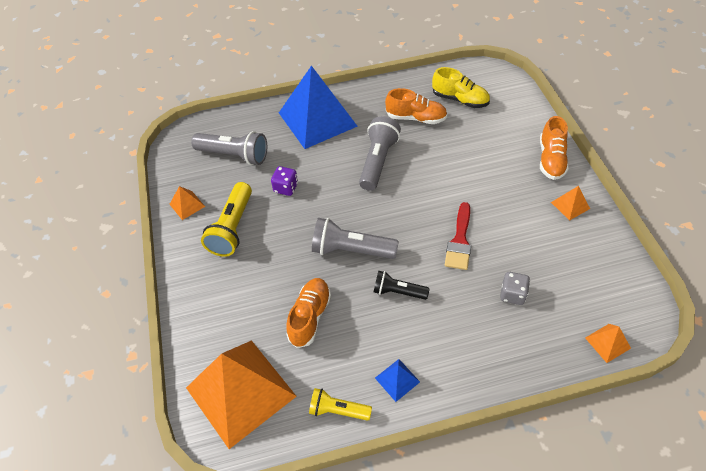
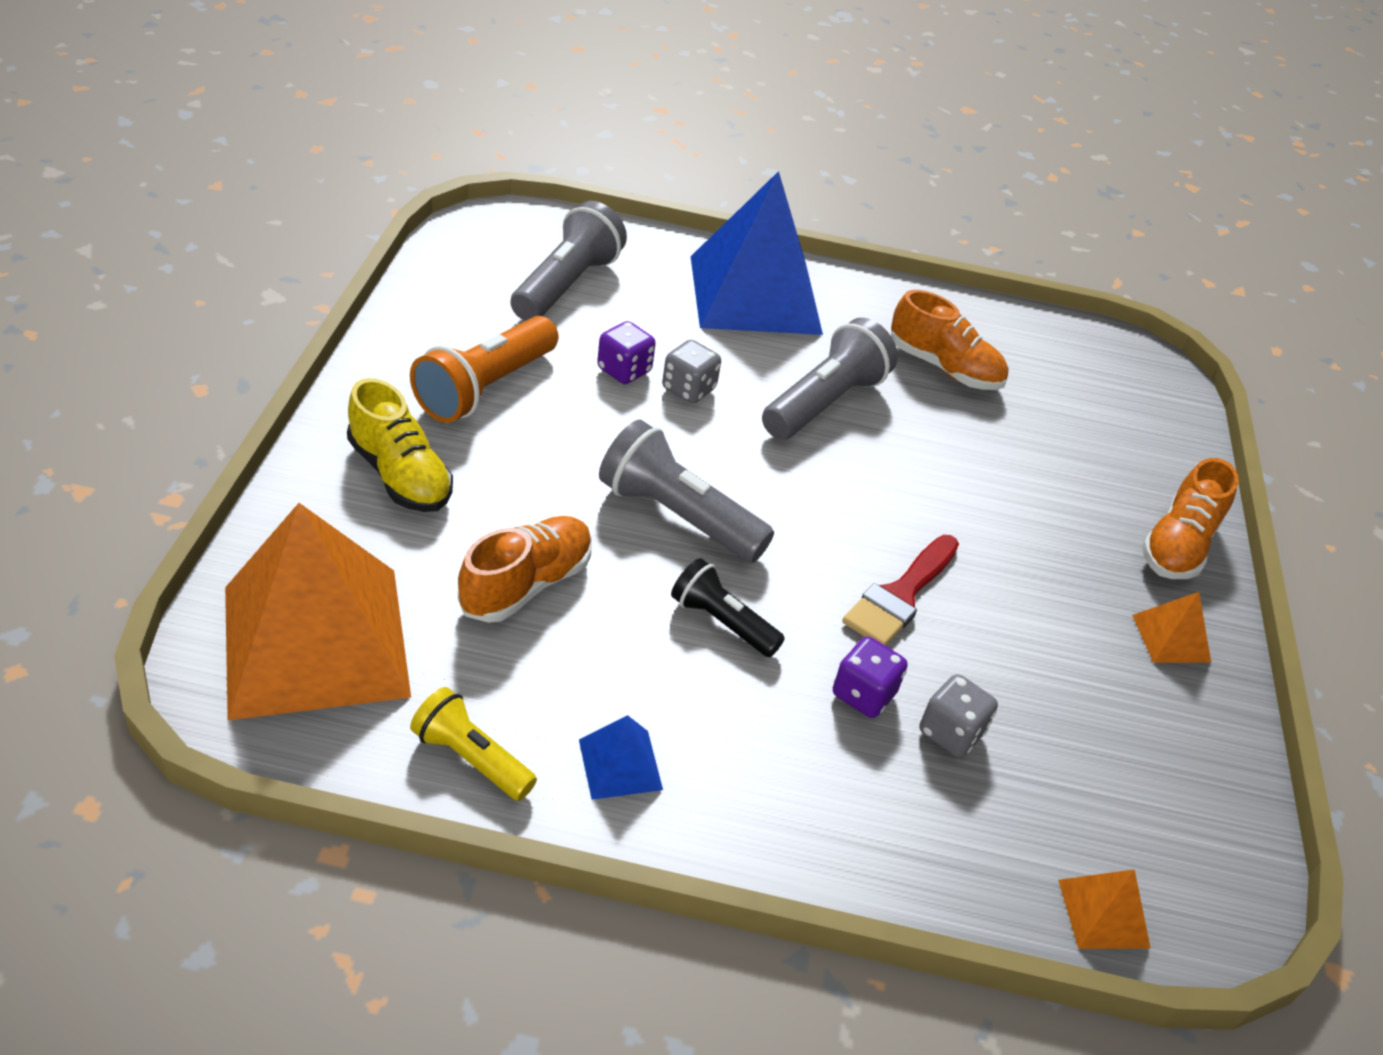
camera: 15 degrees right, 10 degrees down
orange pyramid [170,186,205,220] -> none
grey flashlight [191,131,267,165] -> grey flashlight turned 105 degrees counterclockwise [510,201,627,321]
yellow flashlight [201,182,252,257] -> orange flashlight [410,316,559,423]
yellow shoe [432,67,490,108] -> yellow shoe moved to [347,378,453,512]
none -> grey dice [662,340,721,403]
none -> purple dice [833,637,907,718]

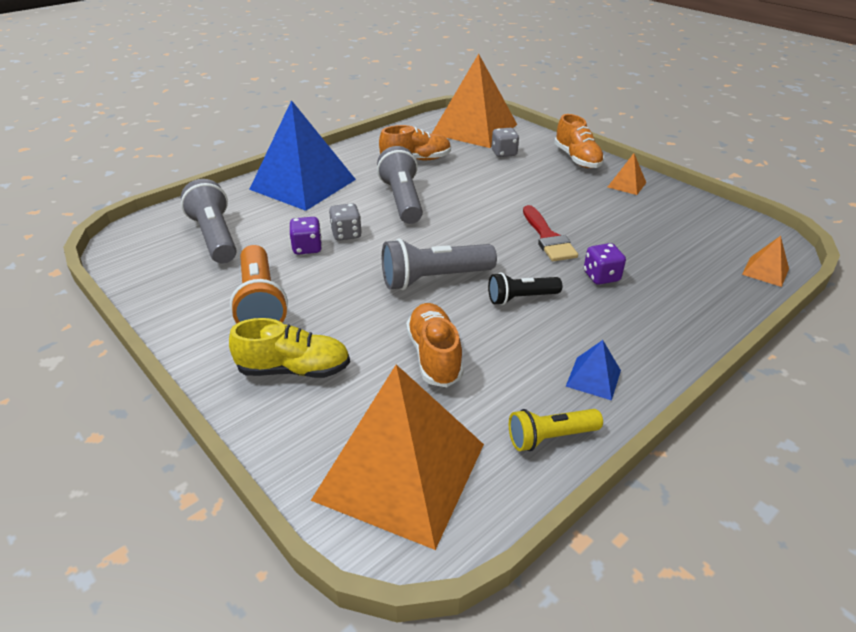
camera: 45 degrees left, 5 degrees down
grey dice [920,674,998,757] -> grey dice moved to [492,128,519,157]
none -> orange pyramid [432,54,517,148]

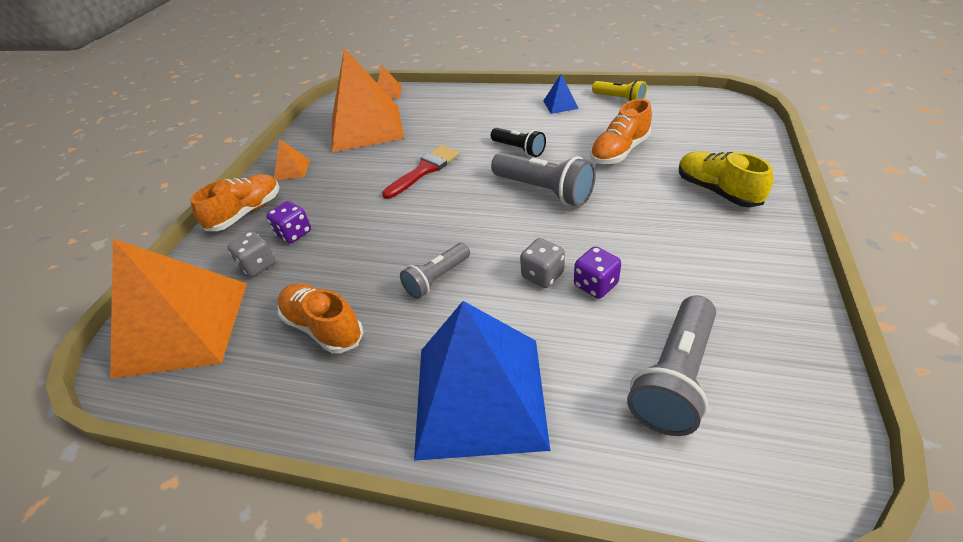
camera: 120 degrees left, 5 degrees up
orange flashlight [230,245,288,323] -> none
orange pyramid [311,365,484,550] -> orange pyramid moved to [332,48,404,152]
grey flashlight [377,146,423,224] -> grey flashlight [400,243,470,299], size x0.62
purple dice [584,243,626,285] -> purple dice moved to [266,201,311,243]

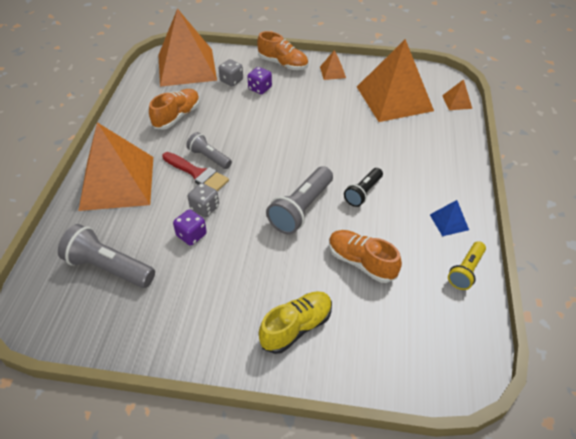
camera: 80 degrees right, 5 degrees up
red brush [382,145,459,199] -> red brush moved to [162,152,229,191]
blue pyramid [414,301,550,461] -> orange pyramid [78,122,153,211]

